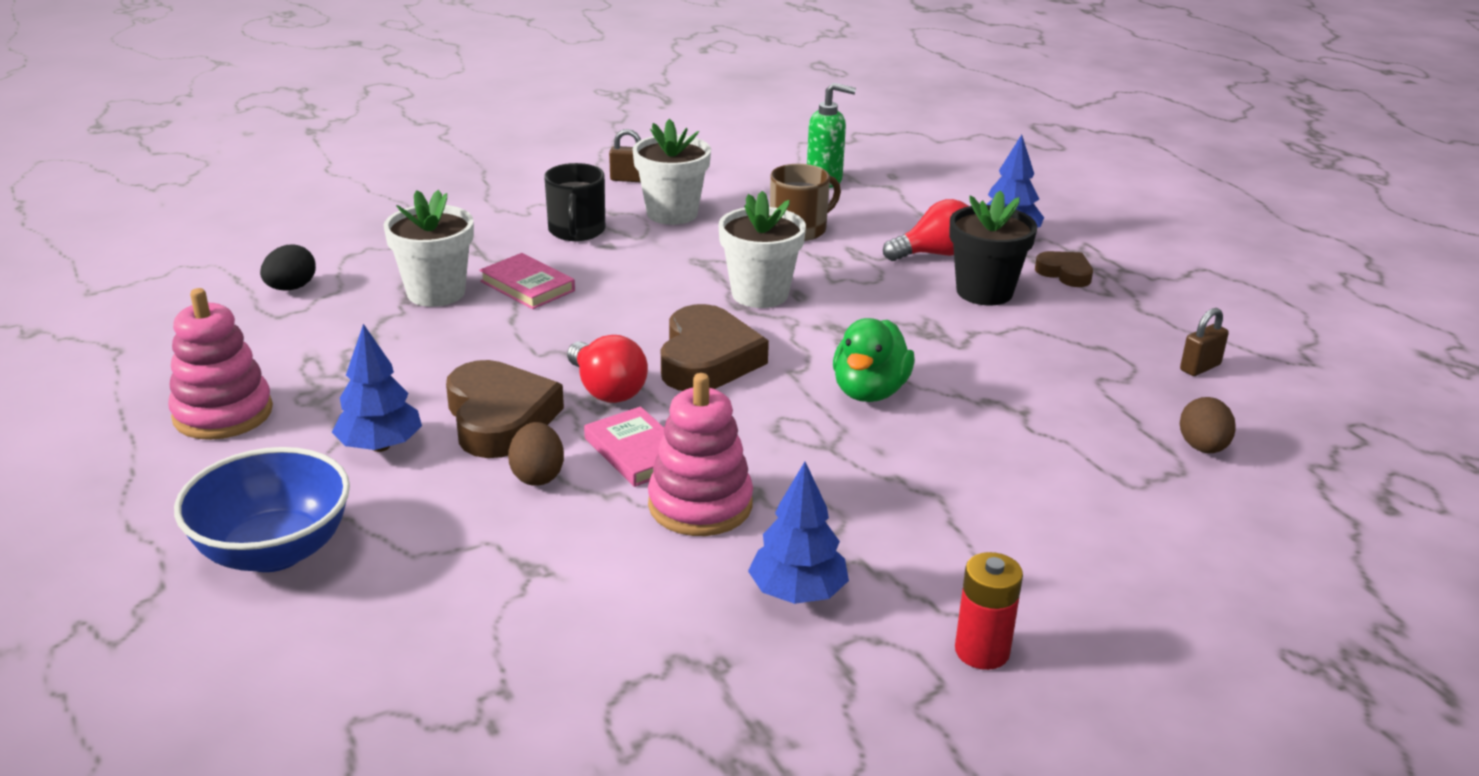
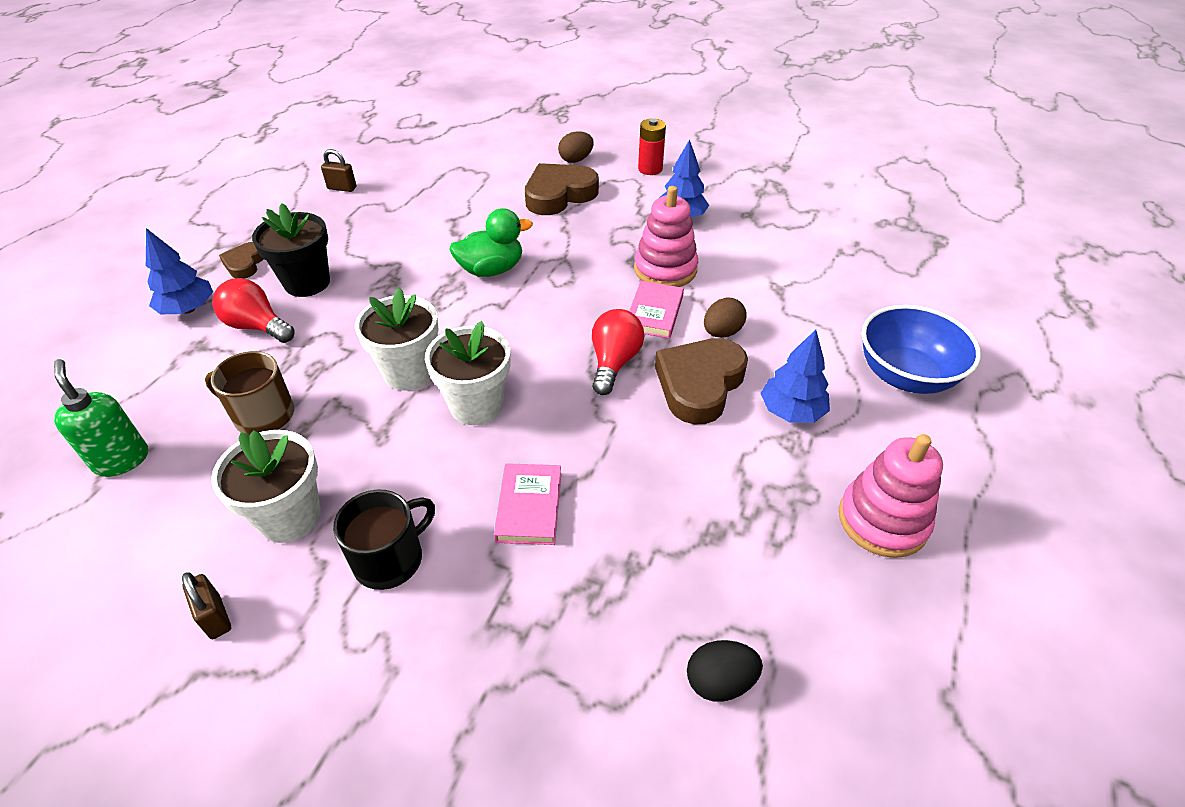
camera: 130 degrees left, 15 degrees up
white flower pot [383,190,474,307] -> white flower pot moved to [425,321,510,425]
brown heart [661,304,769,391] -> brown heart moved to [525,163,599,215]
brown egg [1180,397,1236,453] -> brown egg moved to [558,132,594,163]

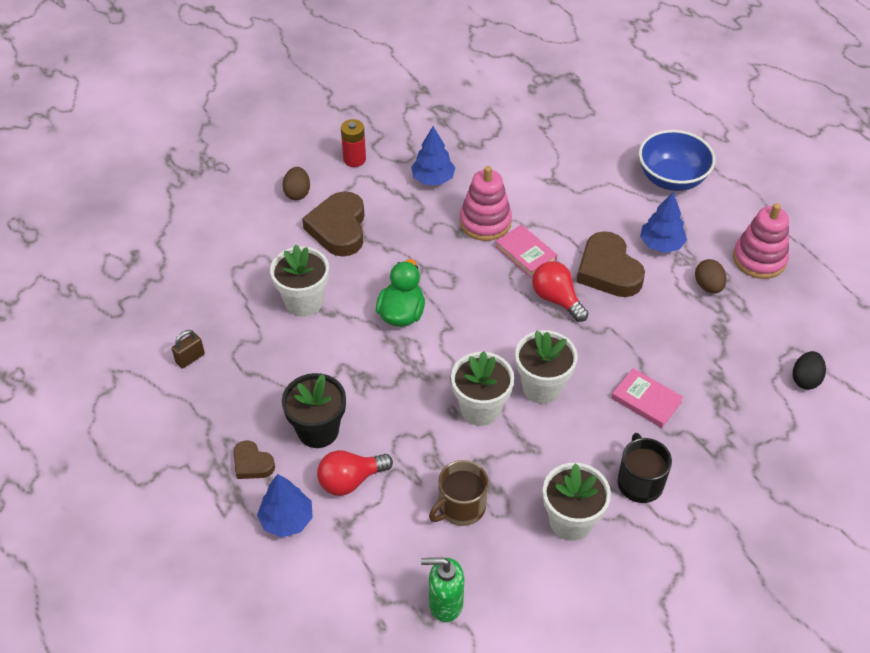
camera: 55 degrees left, 5 degrees up
brown padlock [182,572,231,639] -> none
brown egg [704,298,747,338] -> brown egg moved to [695,259,726,293]
none -> white flower pot [270,245,329,317]

